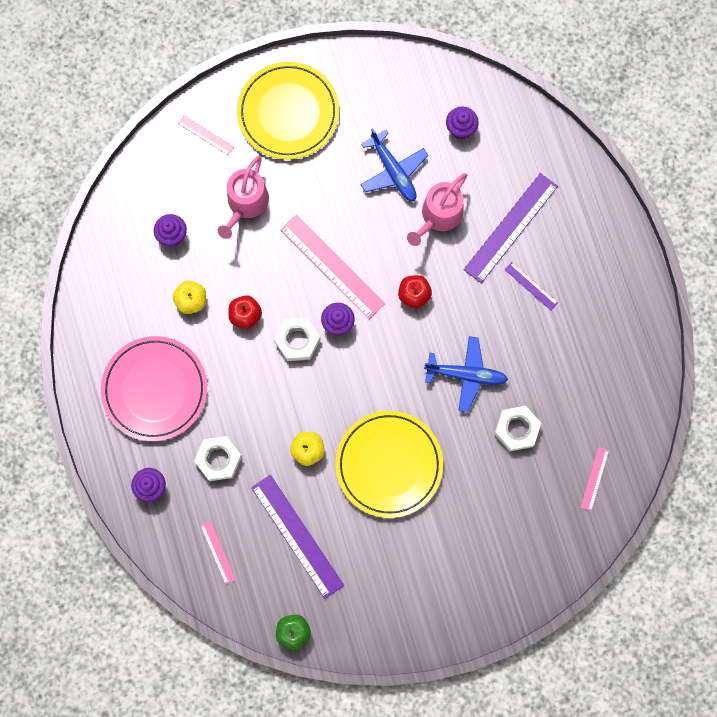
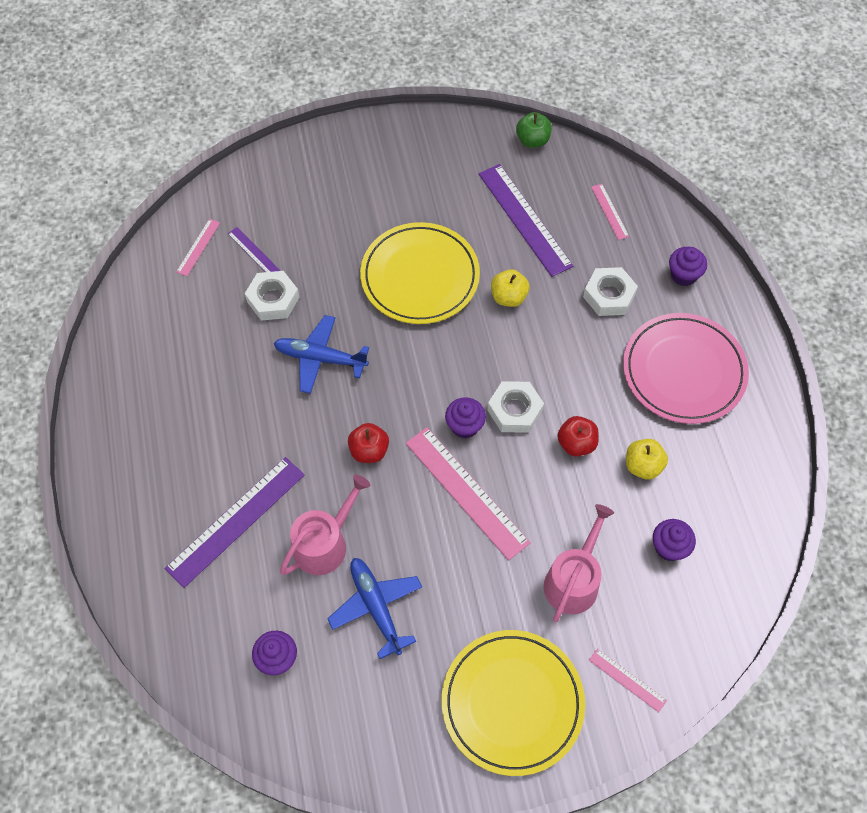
camera: 175 degrees left, 15 degrees down
purple ruler [505,262,558,310] -> purple ruler moved to [228,227,280,272]

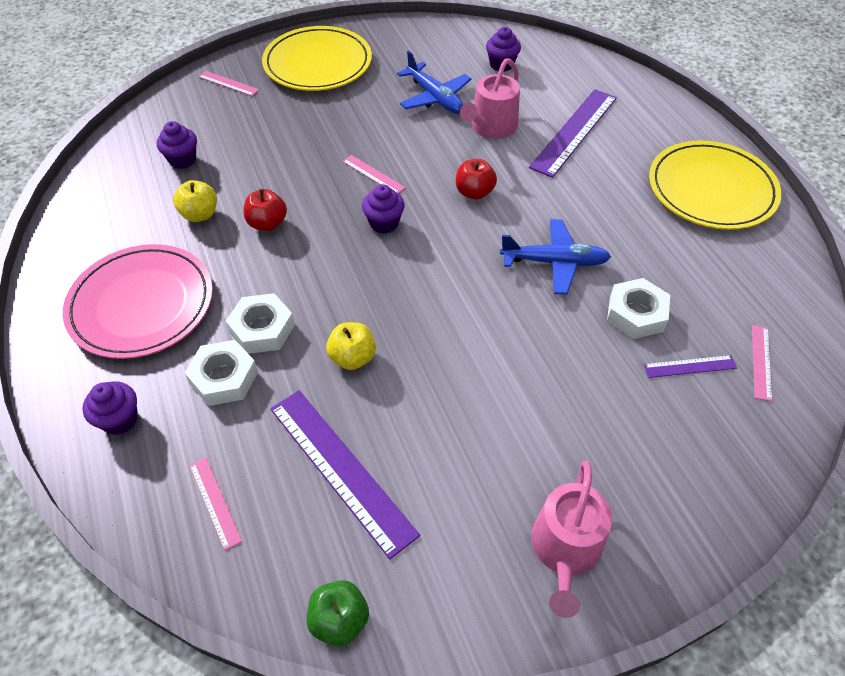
camera: 170 degrees right, 10 degrees down
purple ruler [228,227,280,272] -> purple ruler turned 45 degrees counterclockwise [644,355,737,378]
yellow plate [360,222,480,324] -> yellow plate moved to [649,141,782,230]
pink ruler [406,427,531,560] -> pink ruler [342,155,405,193], size x0.48
white nut [487,381,544,433] -> white nut moved to [226,293,295,354]
pink watering can [544,504,614,622] -> pink watering can moved to [531,461,612,618]

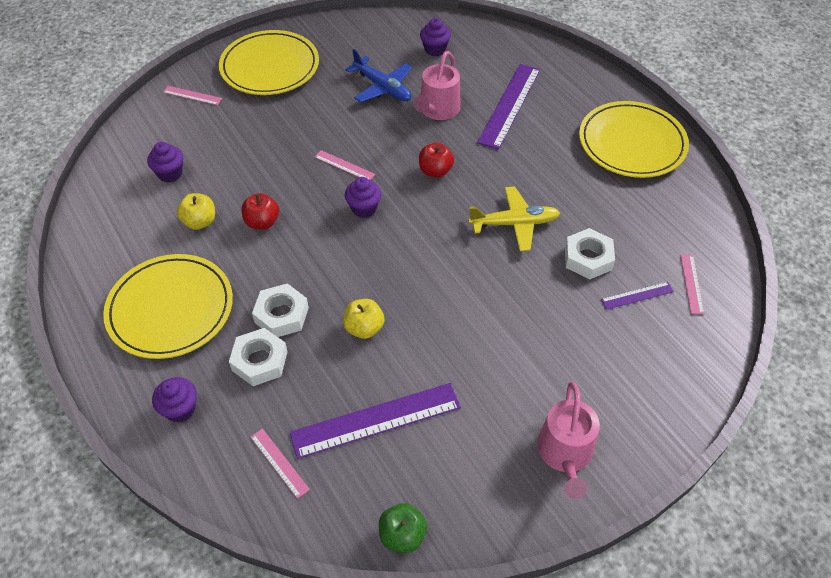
camera: 10 degrees left, 0 degrees up
pink plate [63,244,213,359] -> yellow plate [103,254,233,359]
purple ruler [270,390,420,559] -> purple ruler turned 60 degrees counterclockwise [290,383,461,459]
blue plane [500,219,611,295] -> yellow plane [468,186,560,251]

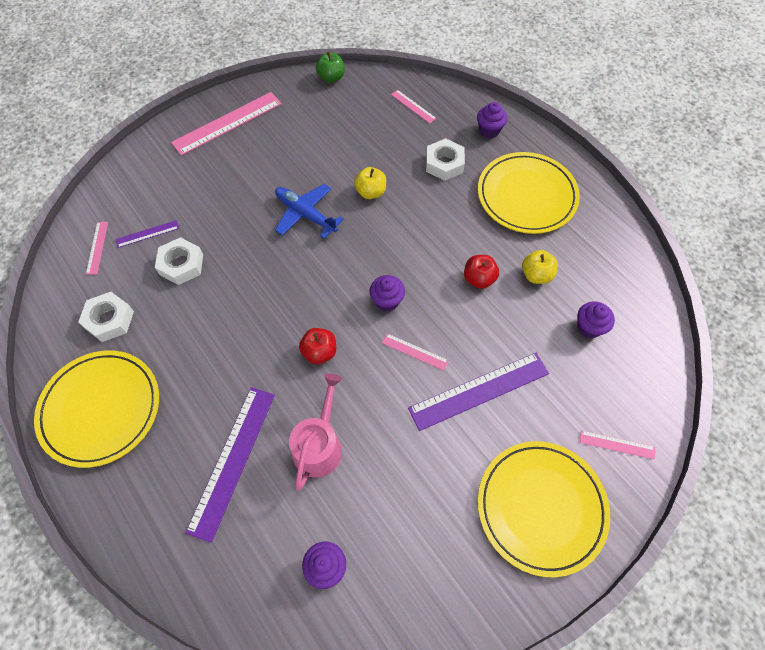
camera: 175 degrees right, 10 degrees up
white nut [252,283,309,337] -> white nut moved to [78,292,134,342]
purple ruler [290,383,461,459] -> purple ruler moved to [408,353,549,431]
blue plane [345,49,412,103] -> blue plane moved to [275,184,344,239]
yellow plane [468,186,560,251] -> none
pink watering can [537,381,600,499] -> pink ruler [171,92,282,156]

